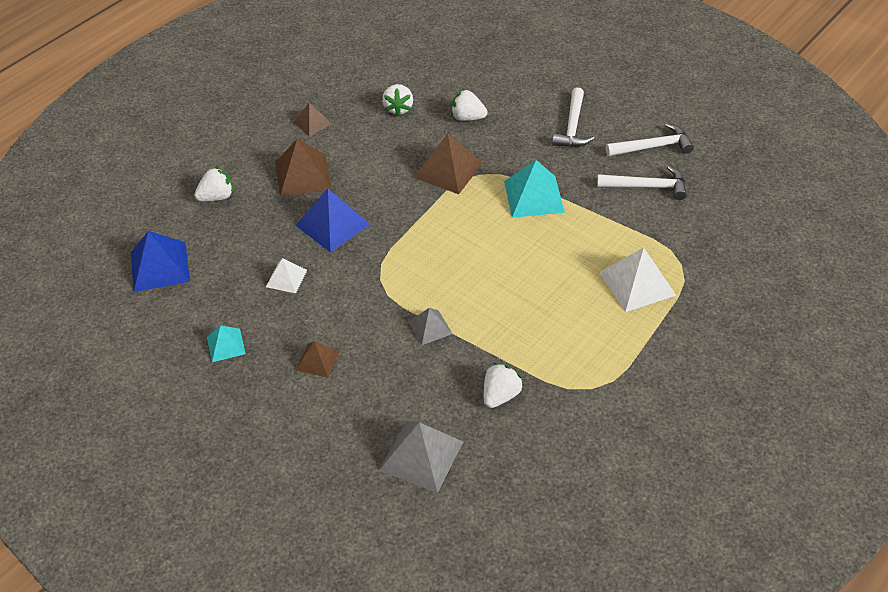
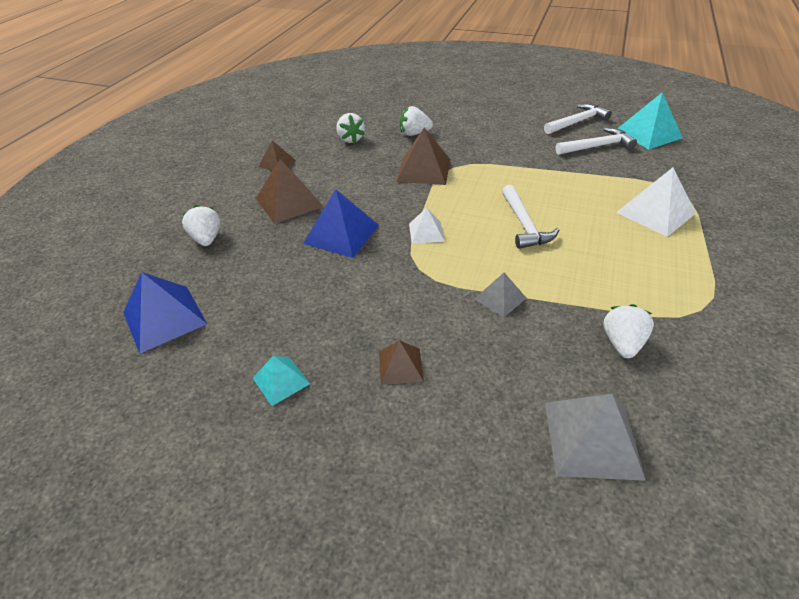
camera: 20 degrees left, 5 degrees down
white strawberry [194,167,233,201] -> white strawberry turned 60 degrees counterclockwise [182,205,220,246]
white pyramid [266,258,307,293] -> white pyramid moved to [409,207,445,244]
turquoise pyramid [504,160,565,218] -> turquoise pyramid moved to [617,92,683,149]
white hammer [552,87,594,147] -> white hammer moved to [502,185,559,249]

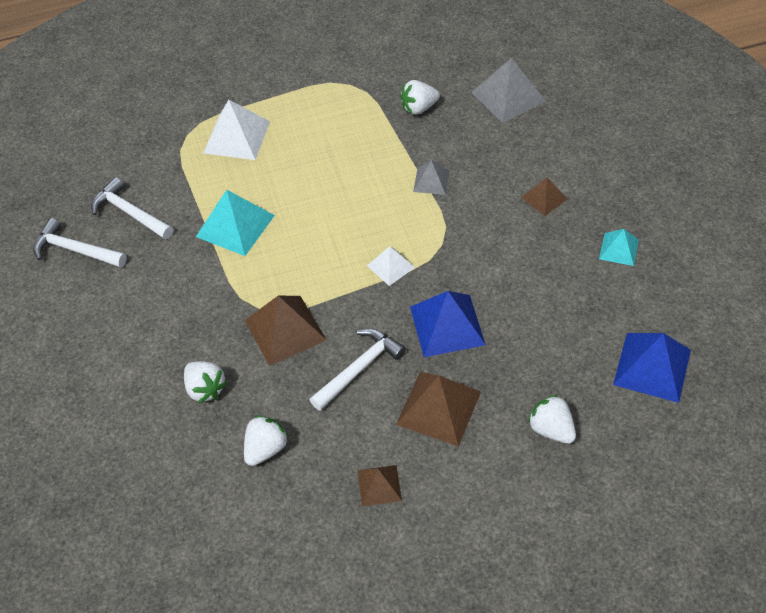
camera: 125 degrees left, 10 degrees up
white strawberry [182,205,220,246] -> white strawberry turned 105 degrees clockwise [528,394,576,444]
white hammer [502,185,559,249] -> white hammer moved to [310,329,406,411]
turquoise pyramid [617,92,683,149] -> turquoise pyramid moved to [196,190,275,256]

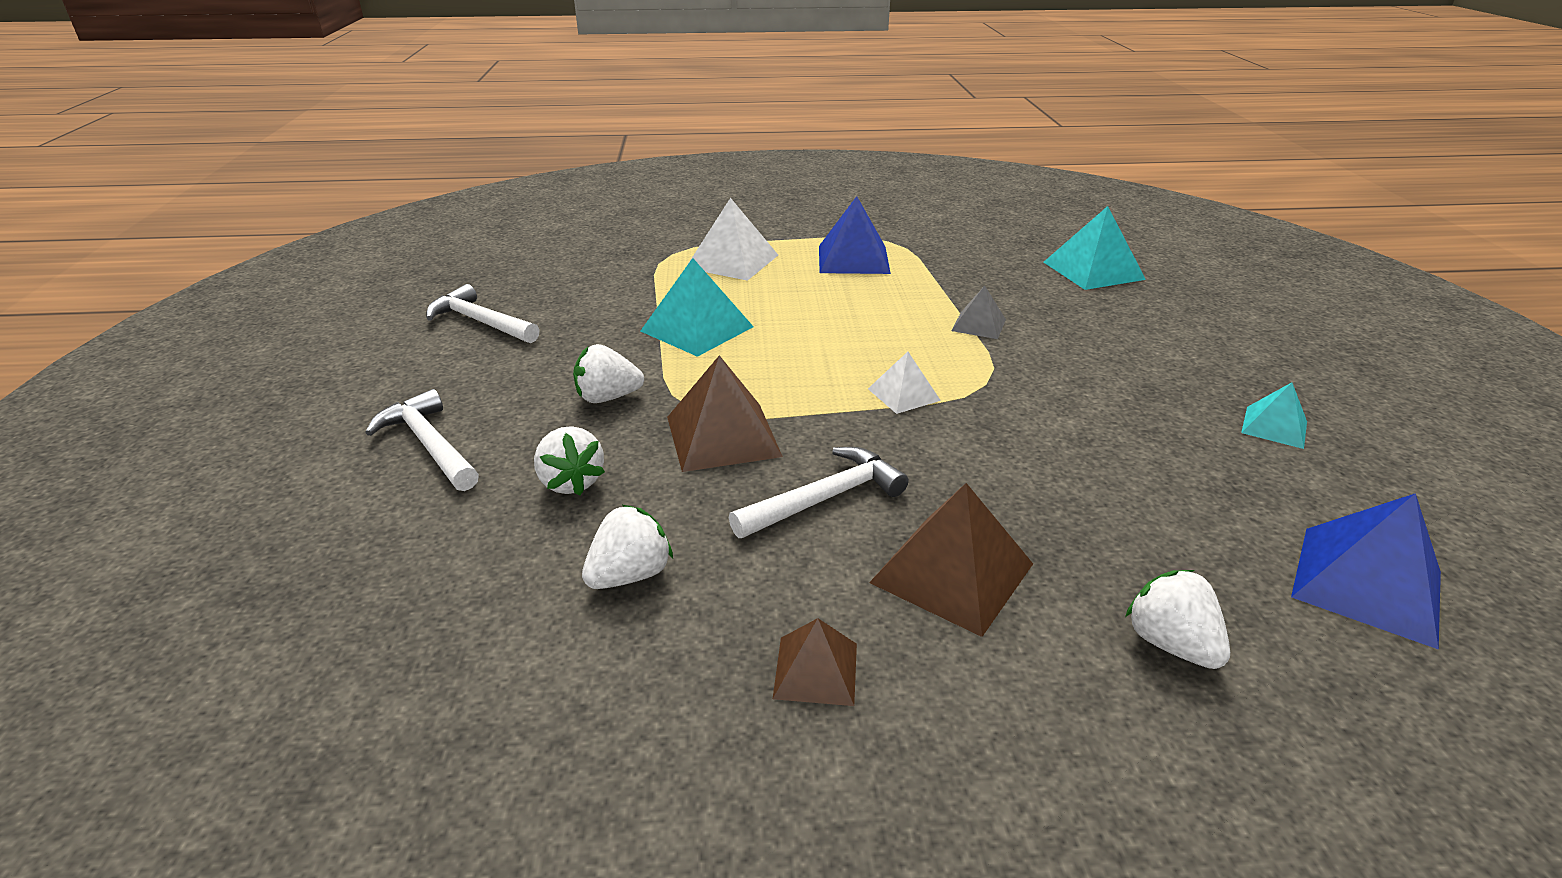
camera: 10 degrees right, 20 degrees down
white hammer [91,177,173,239] -> white hammer moved to [365,389,479,491]
white strawberry [400,80,440,115] -> white strawberry moved to [573,344,644,403]
blue pyramid [410,291,486,357] -> blue pyramid moved to [819,196,891,274]
grey pyramid [472,58,546,123] -> turquoise pyramid [1043,206,1146,290]
brown pyramid [521,178,568,216] -> none

